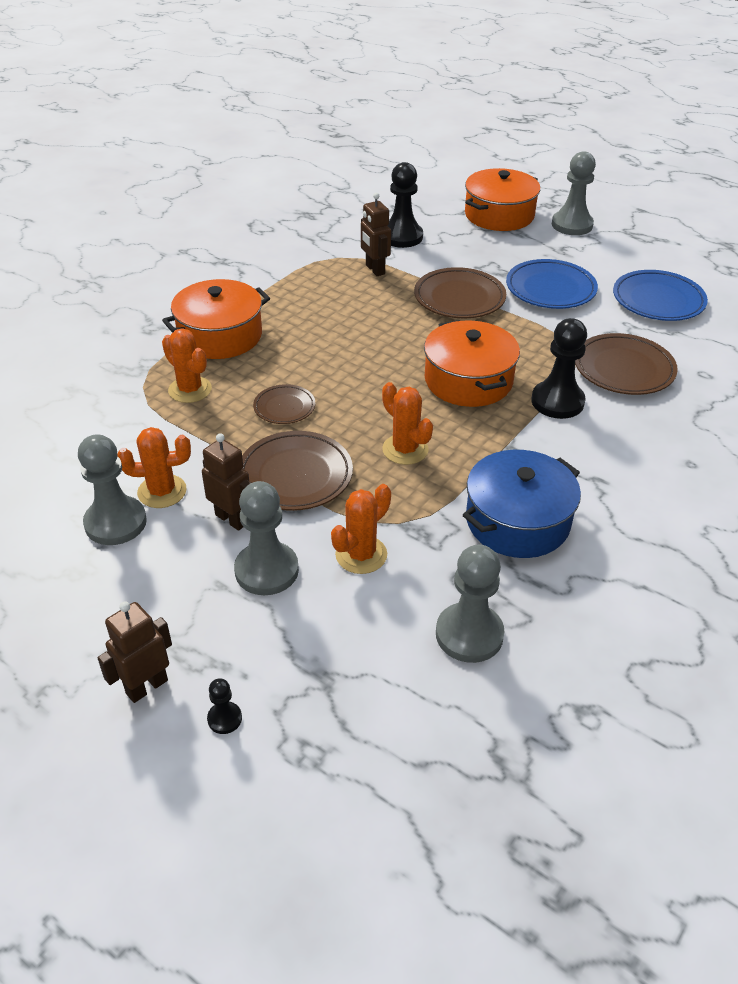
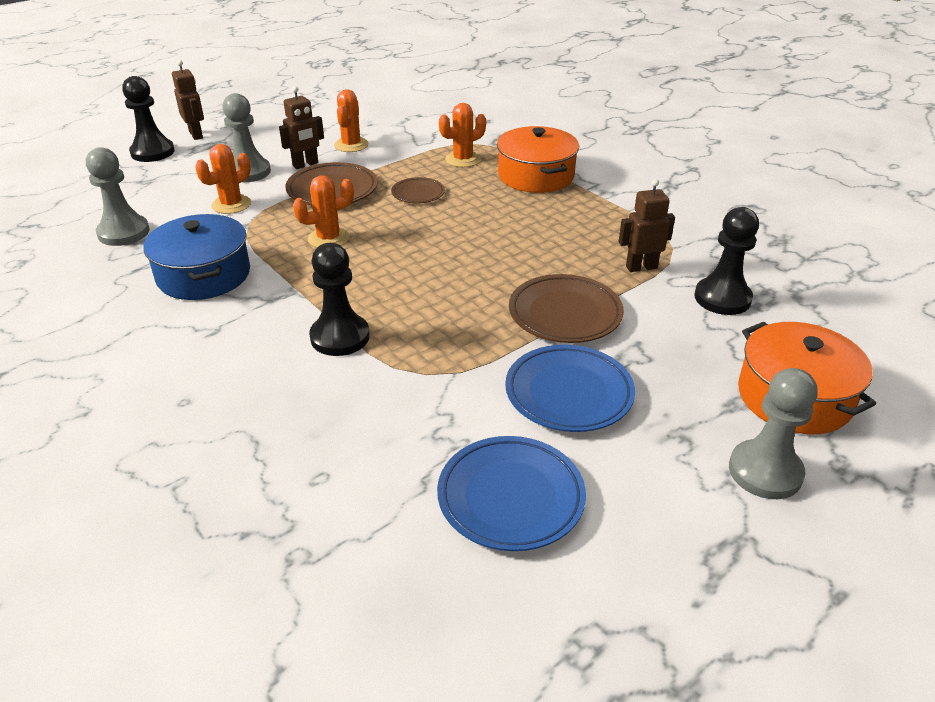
camera: 105 degrees right, 5 degrees down
grey pawn [78,434,147,545] -> none
black pawn [207,678,242,734] -> black pawn [122,76,175,162], size x2.14
orange cactus [331,484,391,574] -> orange cactus turned 75 degrees clockwise [195,144,251,214]
orange pot [424,320,520,407] -> none
brown plate [575,333,678,395] -> none

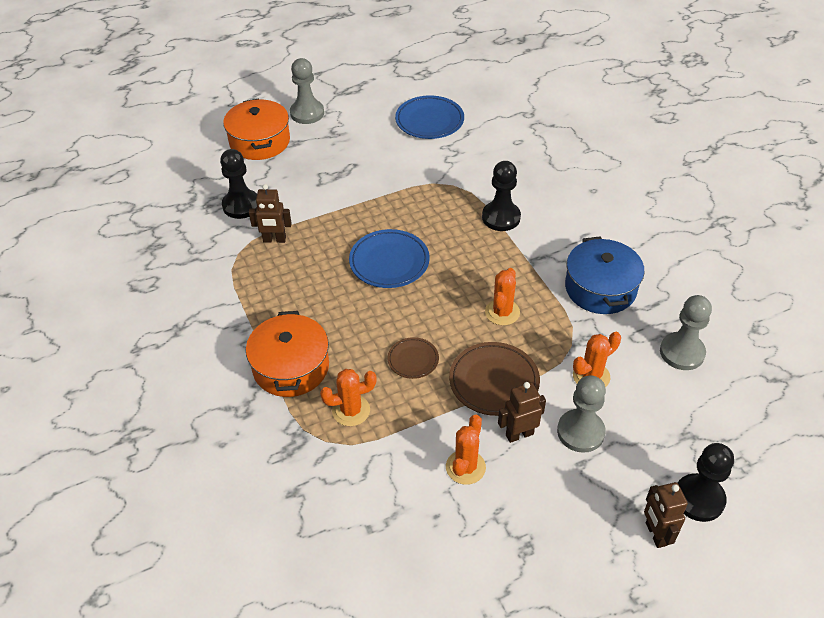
camera: 165 degrees left, 10 degrees up
orange cactus [293,175,354,248] -> orange cactus turned 60 degrees counterclockwise [485,268,520,326]
blue plate [505,345,635,432] -> blue plate moved to [349,229,430,288]
brown plate [509,274,624,343] -> none

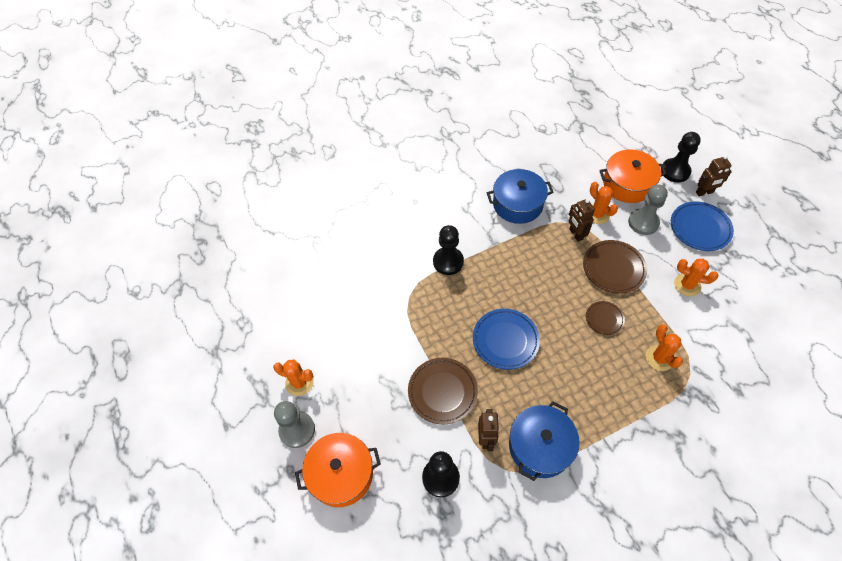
camera: 90 degrees left, 10 degrees up
orange pot [246,311,329,397] -> orange pot moved to [599,150,666,203]
blue plate [395,95,464,139] -> blue plate moved to [671,202,734,251]
orange cactus [485,268,520,326] -> orange cactus moved to [273,359,314,396]
brown robot [498,382,546,443] -> brown robot moved to [569,199,595,242]
grey pawn [660,295,712,370] -> none
none -> brown plate [408,358,478,425]
none -> blue pot [509,401,580,481]

